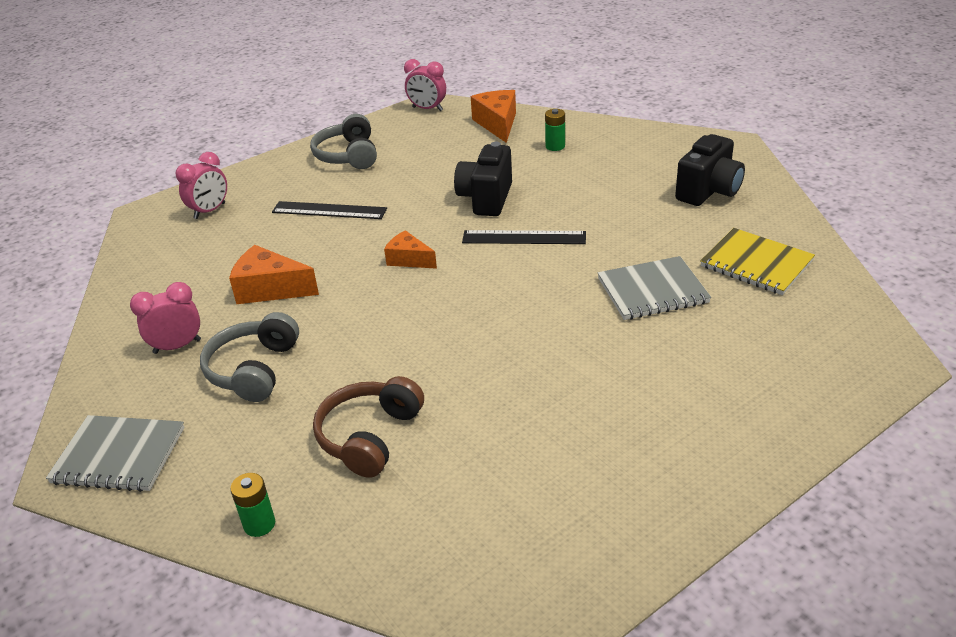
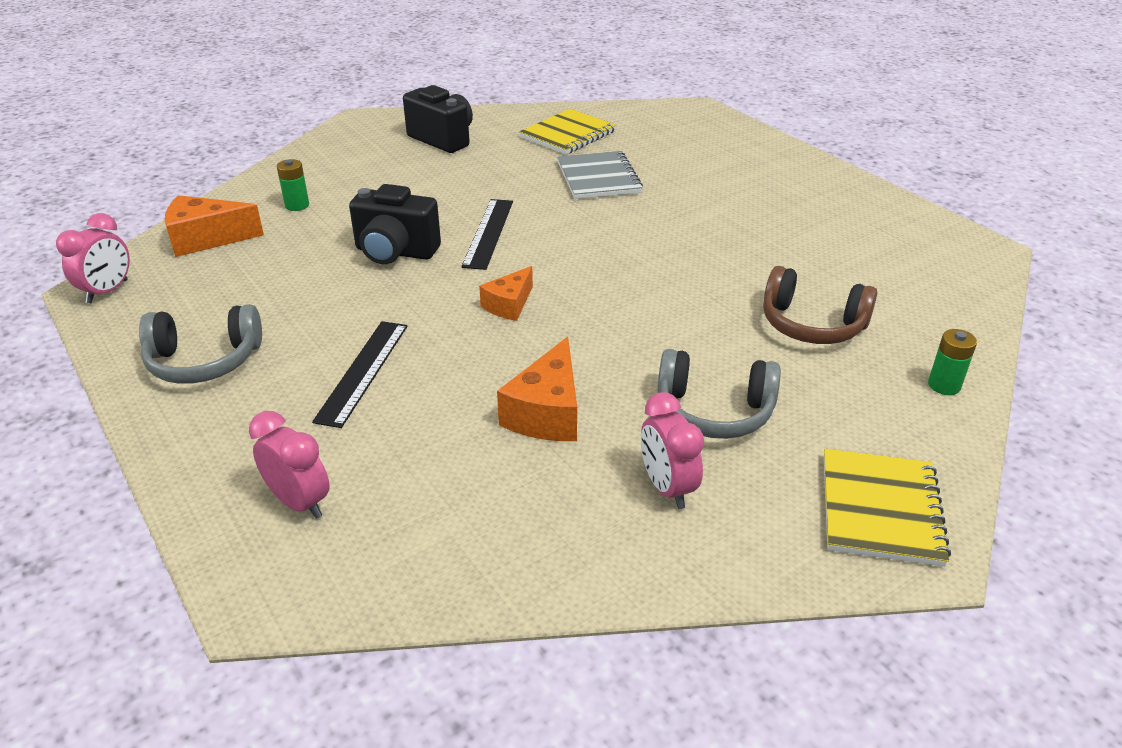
camera: 90 degrees left, 0 degrees up
grey notebook [46,415,184,492] -> yellow notebook [824,449,951,567]

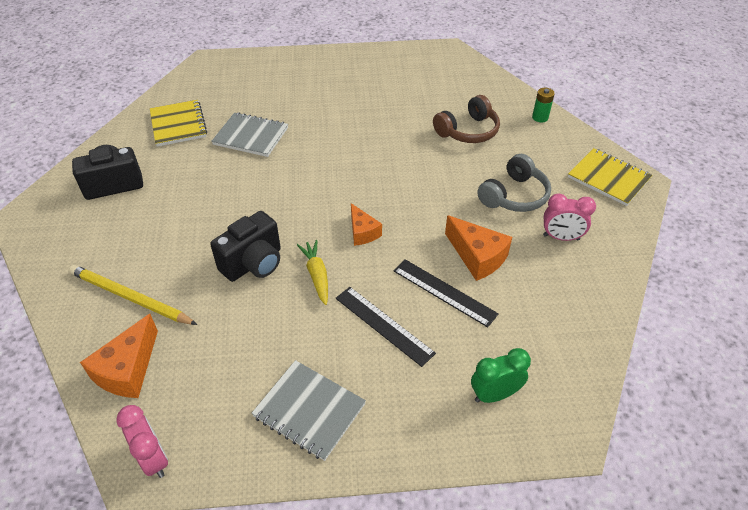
camera: 60 degrees left, 10 degrees up
grey headphones [139,304,262,384] -> grey notebook [251,360,366,461]
pink clock [249,411,330,519] -> green clock [471,348,531,403]
green battery [277,159,309,211] -> yellow pencil [69,265,197,325]
black ruler [461,199,513,270] -> black ruler moved to [394,259,499,327]
none -> yellow carrot [297,240,328,305]

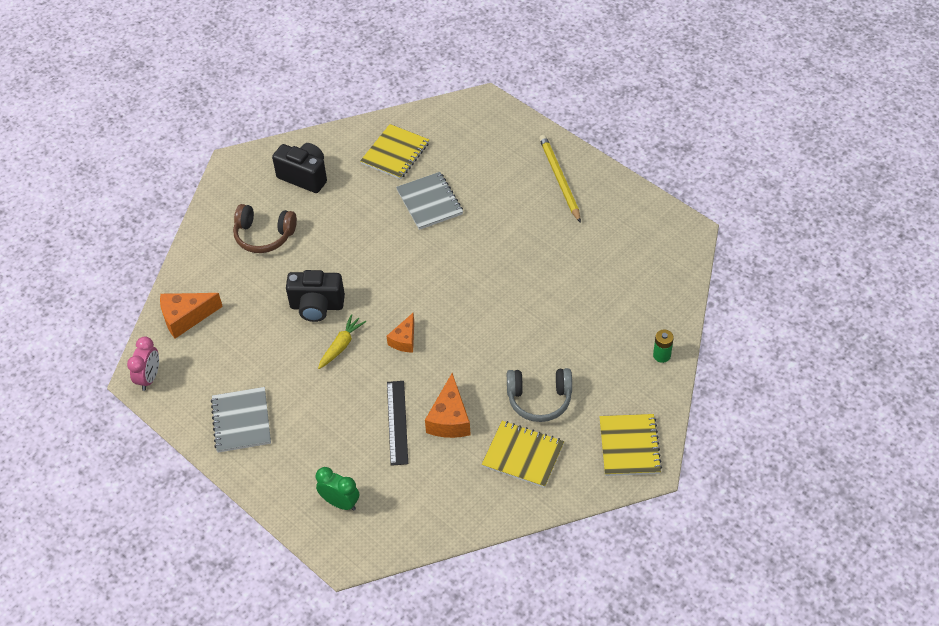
camera: 50 degrees right, 5 degrees up
yellow pencil [69,265,197,325] -> yellow pencil moved to [539,135,581,223]
black ruler [336,287,436,367] -> none
brown headphones [433,95,500,143] -> brown headphones moved to [233,204,297,253]
pink clock [543,193,596,241] -> yellow notebook [482,421,564,488]

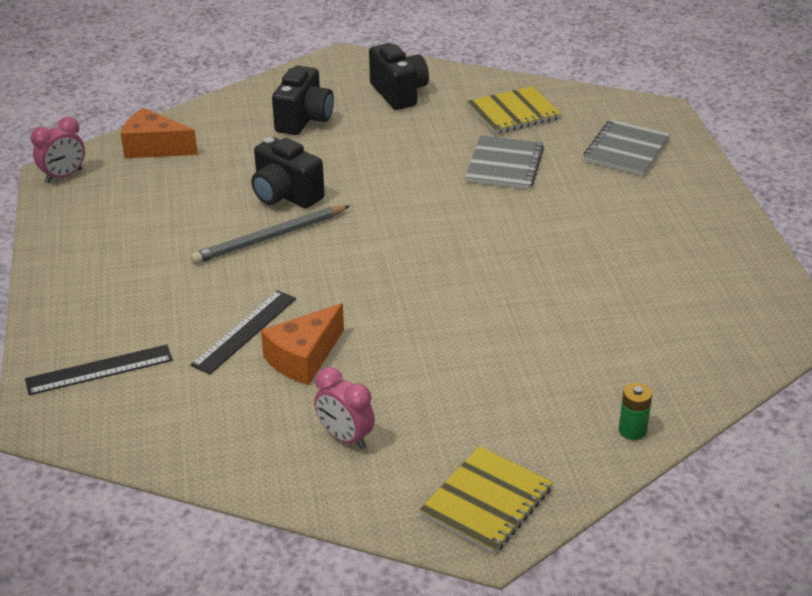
camera: 35 degrees right, 15 degrees down
grey notebook [211,387,271,453] -> grey notebook moved to [583,119,670,176]
brown headphones [233,204,297,253] -> black camera [272,66,334,135]
green clock [316,467,359,511] -> black ruler [25,344,173,395]
yellow carrot [318,314,366,369] -> grey pencil [191,205,350,264]
orange cheese [387,313,414,353] -> none
yellow notebook [482,421,564,488] -> pink clock [314,367,375,449]
grey headphones [507,368,572,422] -> none
yellow pencil [539,135,581,223] -> none

